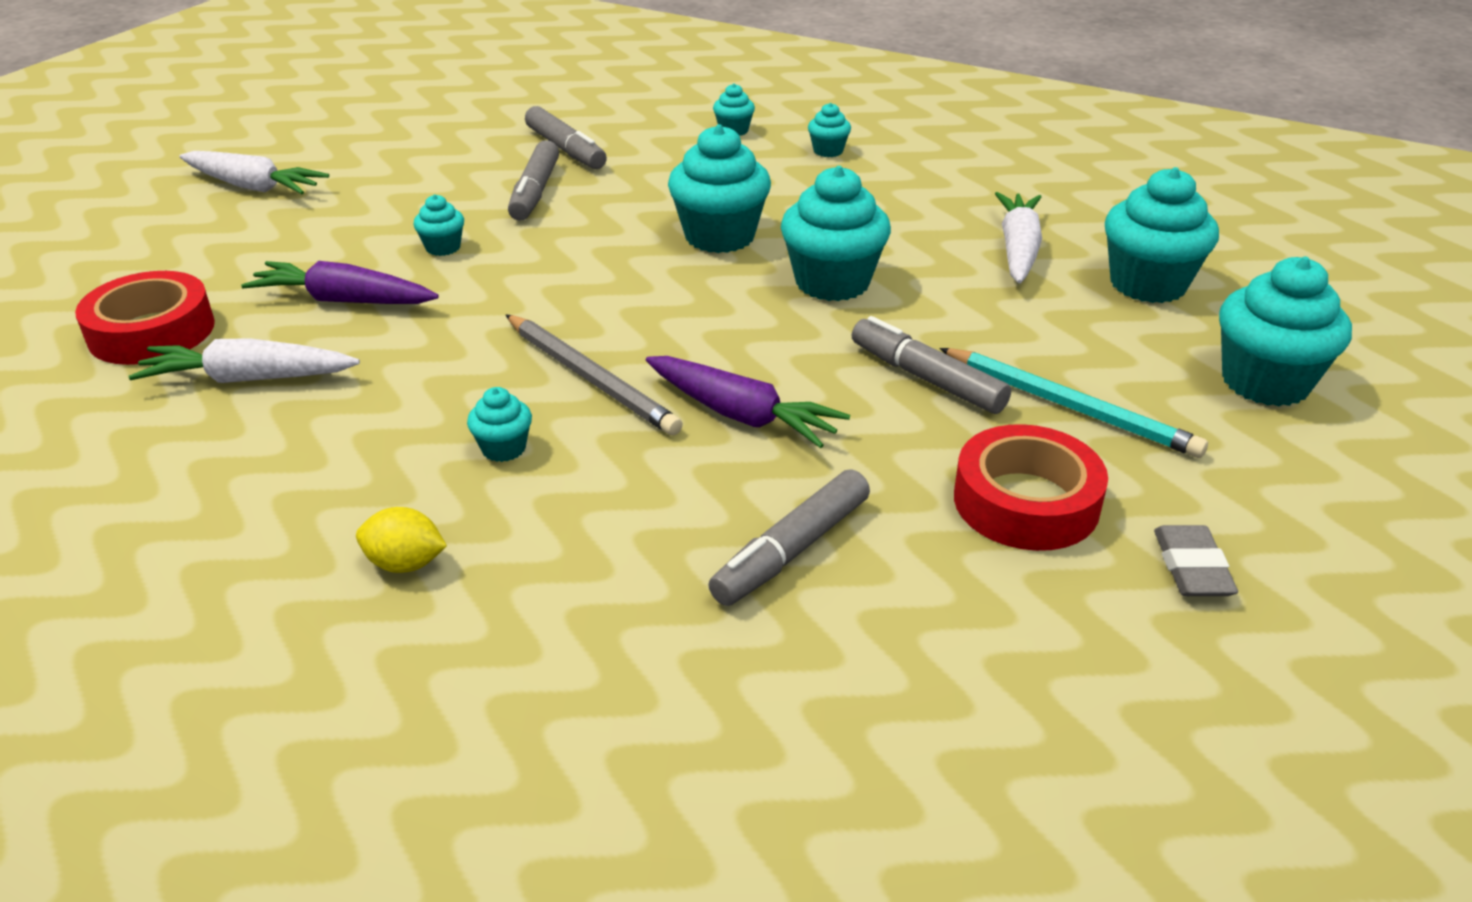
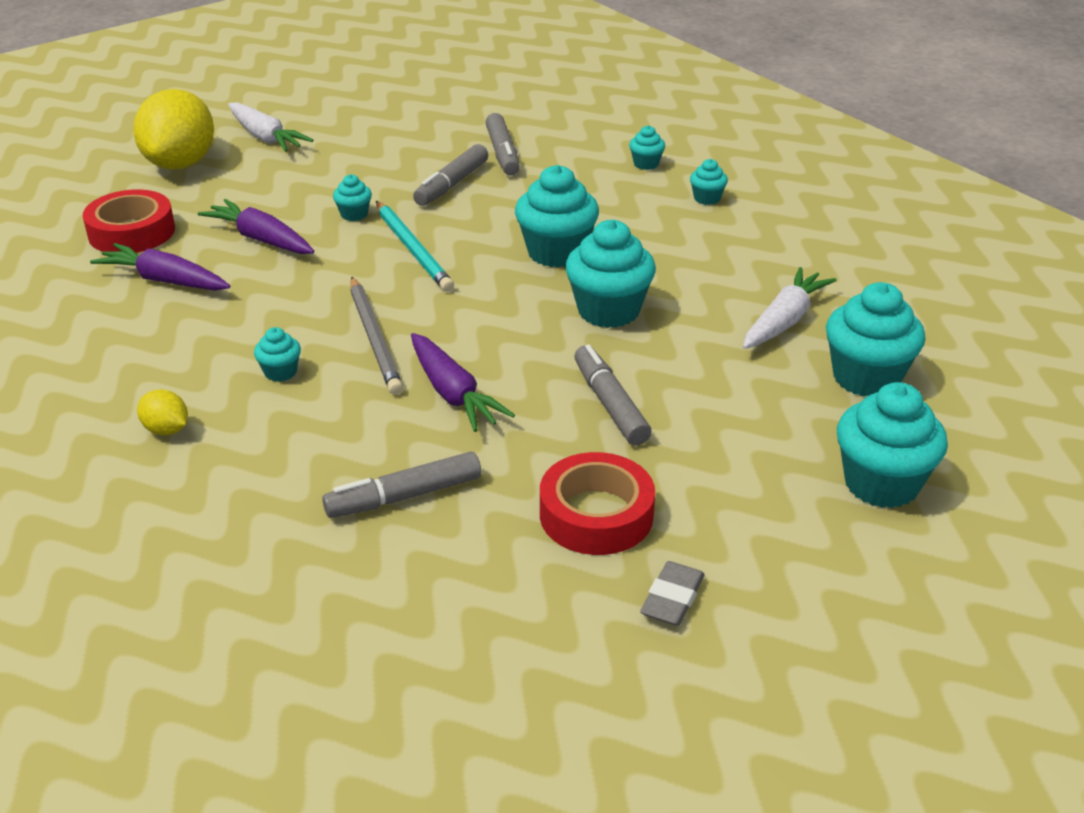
camera: 25 degrees right, 0 degrees up
white carrot [129,338,360,383] -> purple carrot [90,243,230,291]
turquoise pencil [939,348,1208,458] -> turquoise pencil moved to [376,201,454,292]
none -> yellow lemon [133,89,214,169]

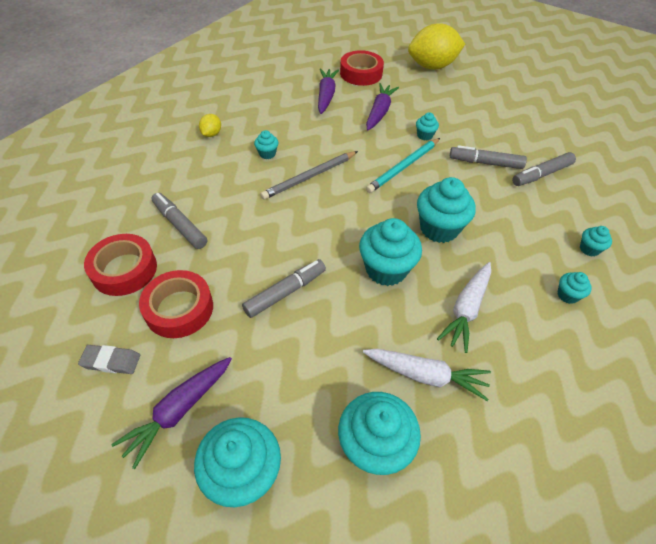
camera: 70 degrees right, 15 degrees up
white carrot [228,102,313,152] -> white carrot moved to [437,262,491,353]
purple carrot [411,333,515,432] -> purple carrot moved to [111,357,232,469]
none -> red tape [84,234,157,296]

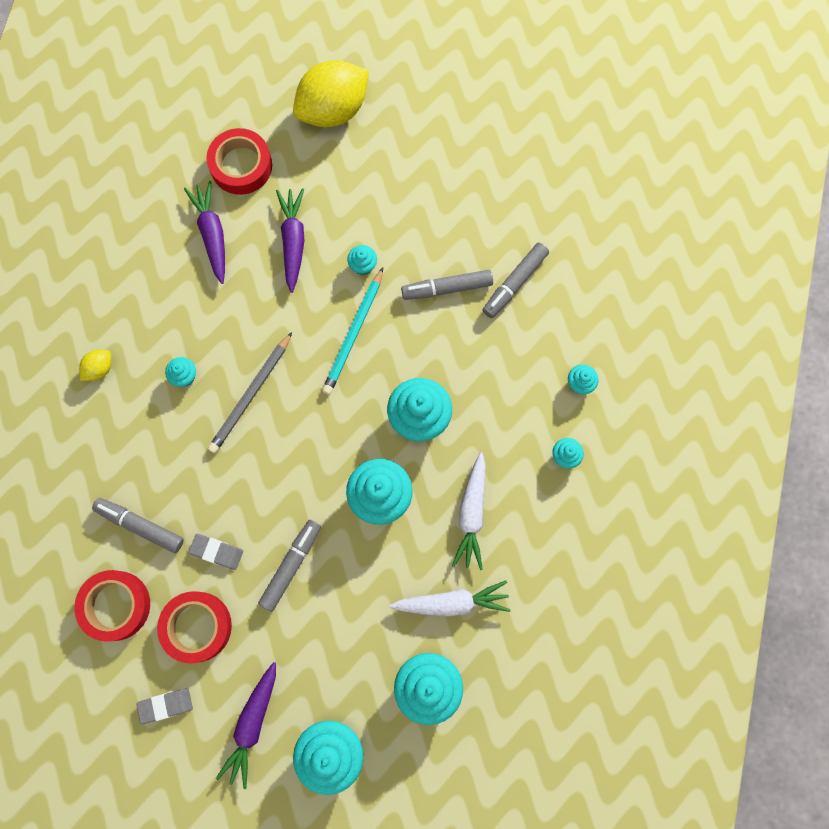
camera: 20 degrees left, 25 degrees up
yellow lemon [199,114,221,137] -> yellow lemon turned 45 degrees clockwise [79,350,111,381]
none -> grey eraser [189,534,243,570]

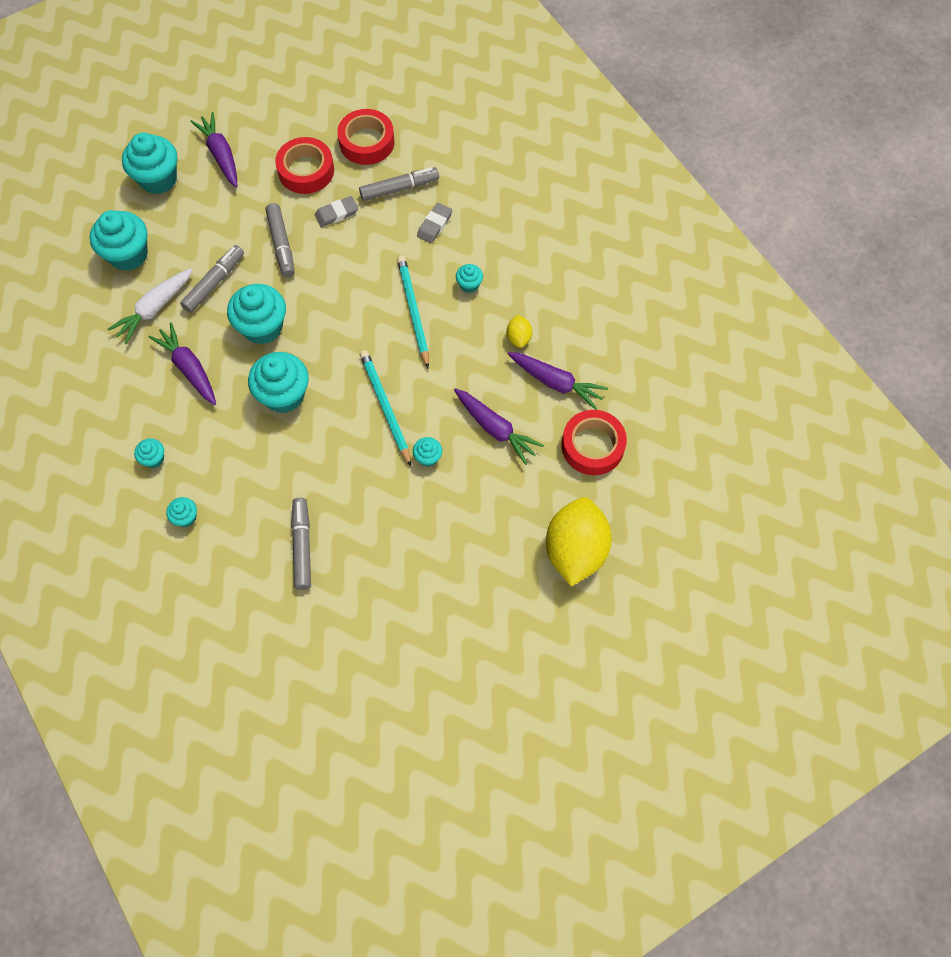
camera: 135 degrees right, 10 degrees down
yellow lemon [79,350,111,381] -> yellow lemon moved to [507,315,532,348]
grey eraser [136,688,193,724] -> grey eraser moved to [417,203,452,244]
grey pencil [208,332,292,453] -> turquoise pencil [397,256,429,368]
grey marker [401,270,493,300] -> grey marker moved to [180,245,244,313]
white carrot [452,452,486,570] -> purple carrot [148,322,216,405]

